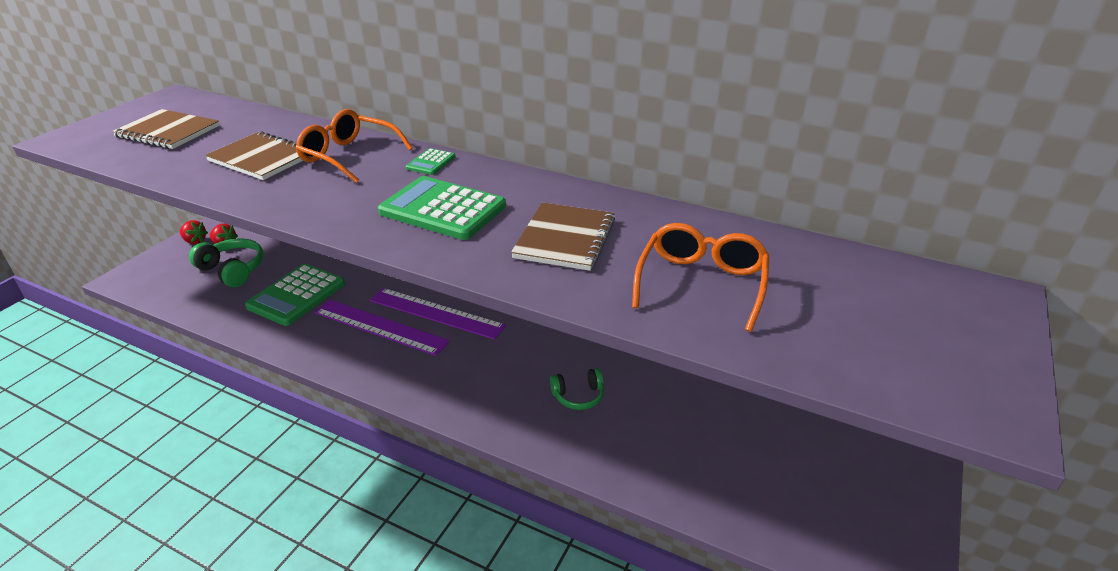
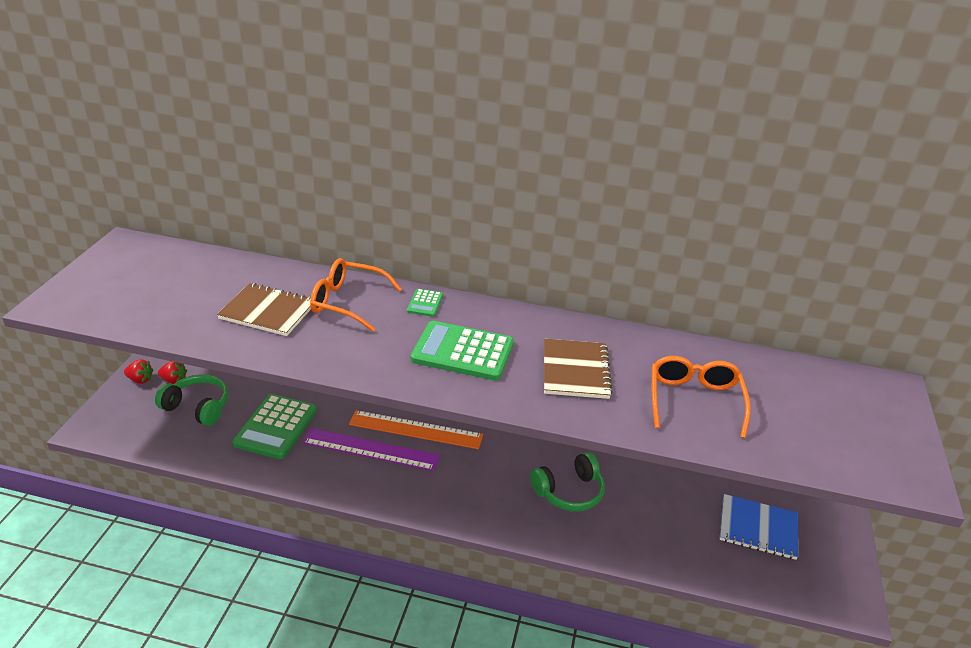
camera: 15 degrees left, 0 degrees up
brown notebook [112,109,219,149] -> none
purple ruler [370,288,506,340] -> orange ruler [349,410,483,449]
green headphones [550,368,604,410] -> green headphones [530,452,605,511], size x1.54
none -> blue notebook [720,494,798,560]

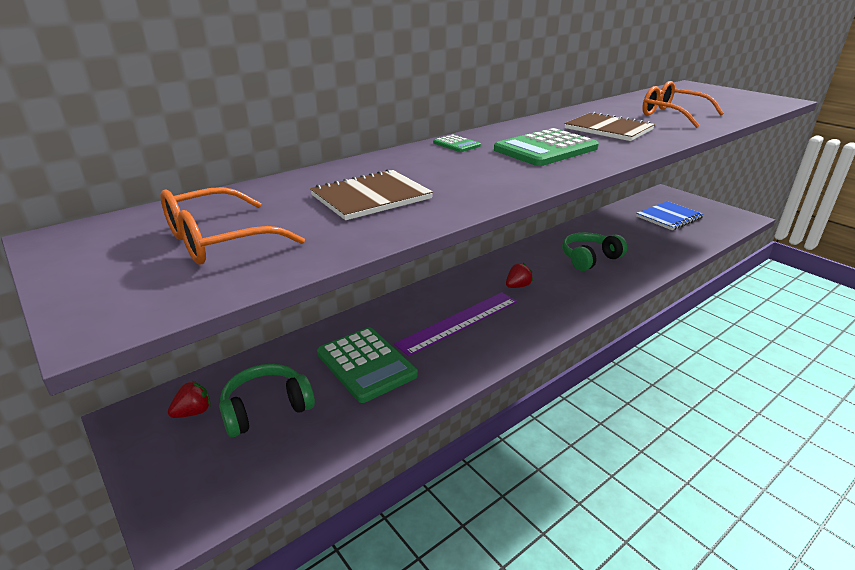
camera: 50 degrees left, 5 degrees down
red strawberry [124,359,153,384] -> red strawberry moved to [506,263,533,288]
orange glasses [310,258,402,332] -> orange glasses moved to [160,187,305,264]
orange ruler [349,410,483,449] -> none
green headphones [530,452,605,511] -> green headphones turned 135 degrees counterclockwise [562,232,627,271]

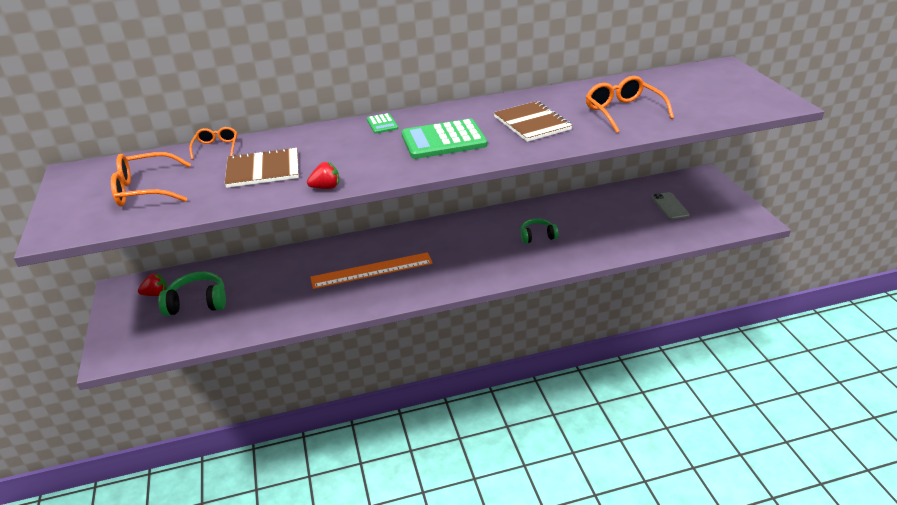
camera: 25 degrees right, 5 degrees up
green calculator [317,327,418,403] -> none
purple ruler [394,292,517,356] -> orange ruler [310,252,433,289]
red strawberry [506,263,533,288] -> red strawberry moved to [307,162,339,189]
green headphones [562,232,627,271] -> green headphones [520,218,559,243], size x0.65
blue notebook [636,201,704,230] -> grey phone [651,192,690,220]
none -> orange glasses [189,127,237,159]

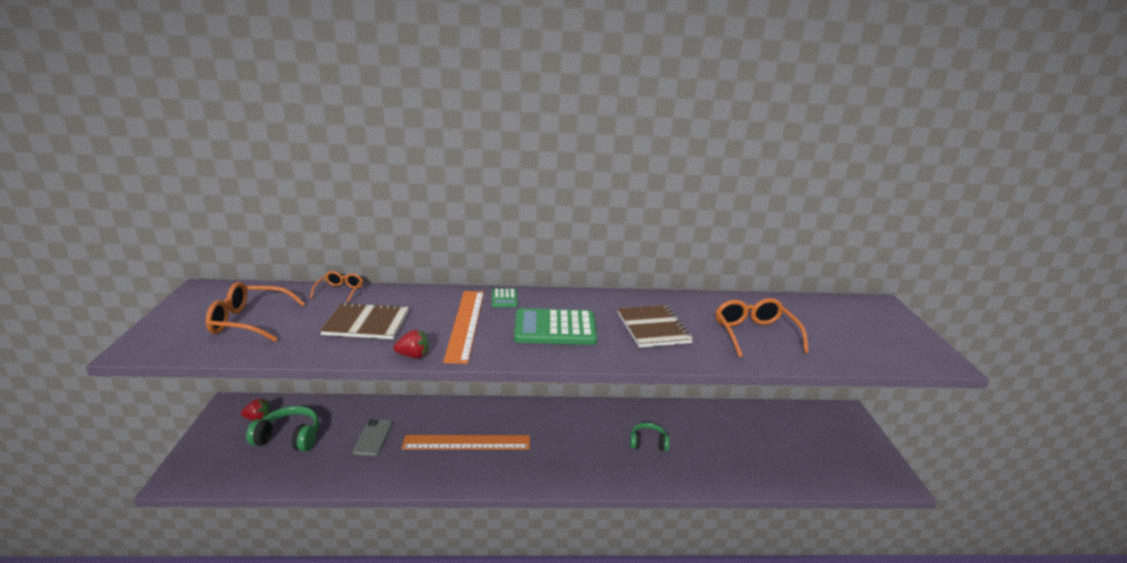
camera: 10 degrees right, 10 degrees down
grey phone [651,192,690,220] -> grey phone moved to [353,419,392,456]
none -> orange ruler [443,291,484,364]

